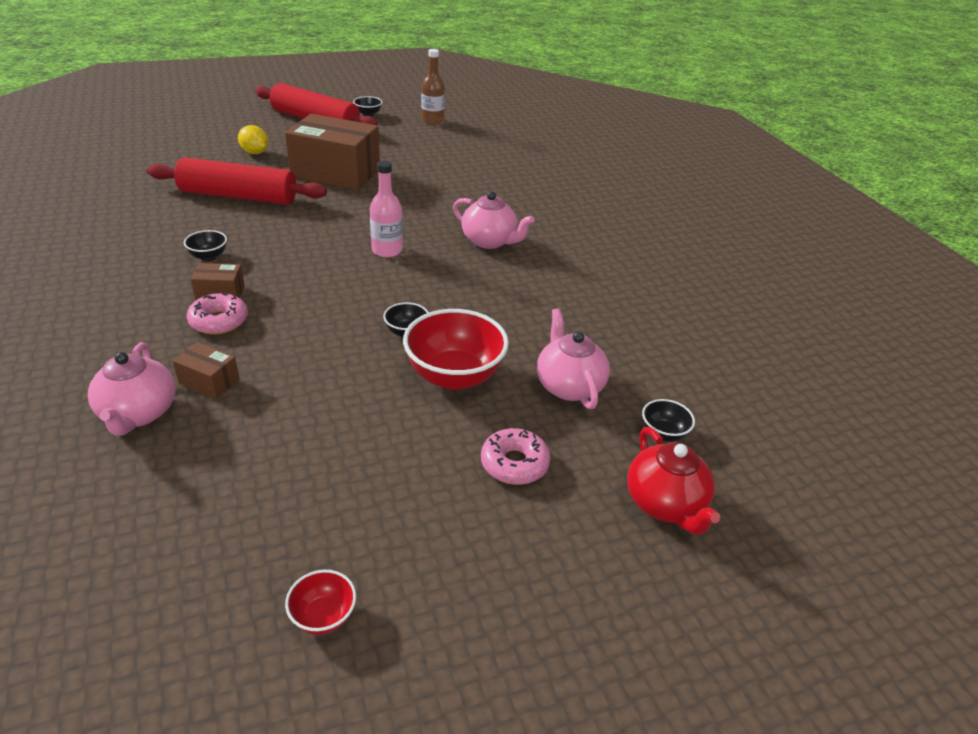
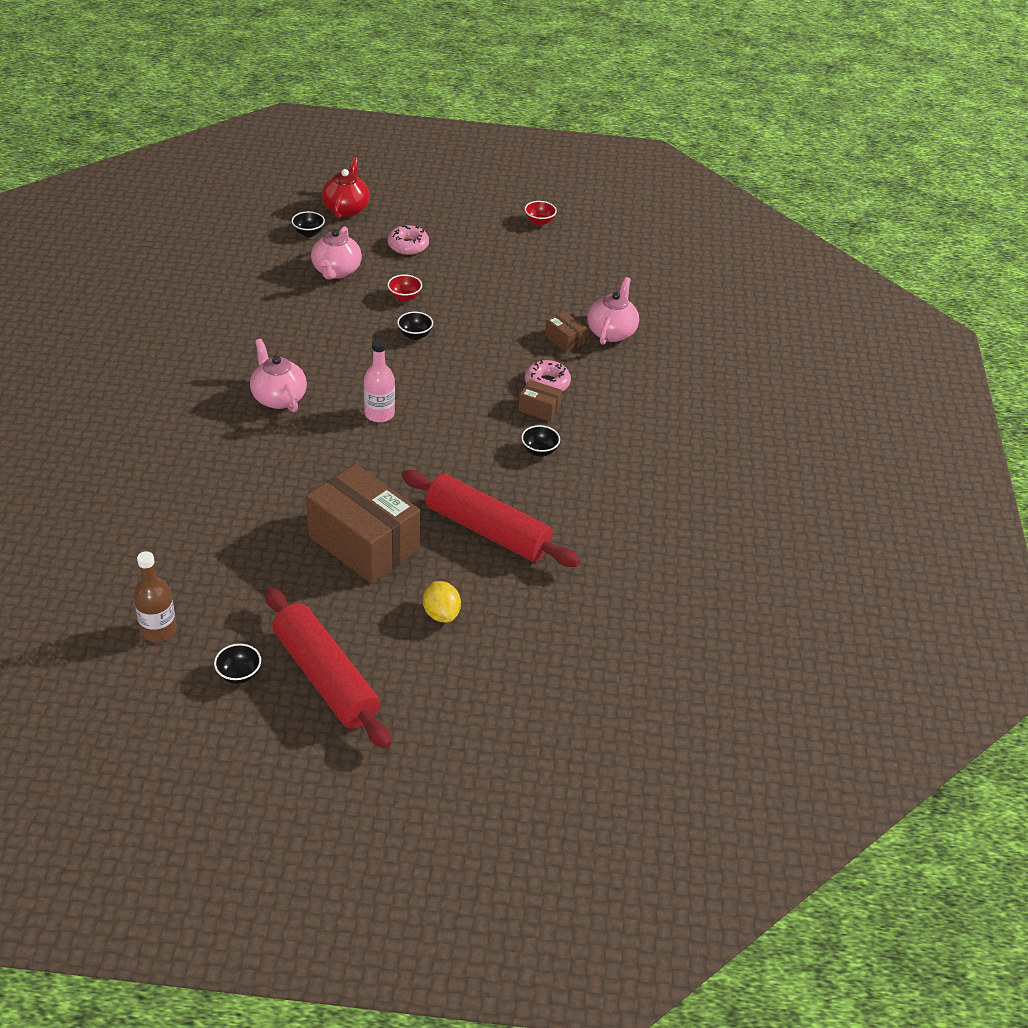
camera: 155 degrees left, 5 degrees up
red bowl [403,309,509,390] -> red bowl [387,275,422,302], size x0.48

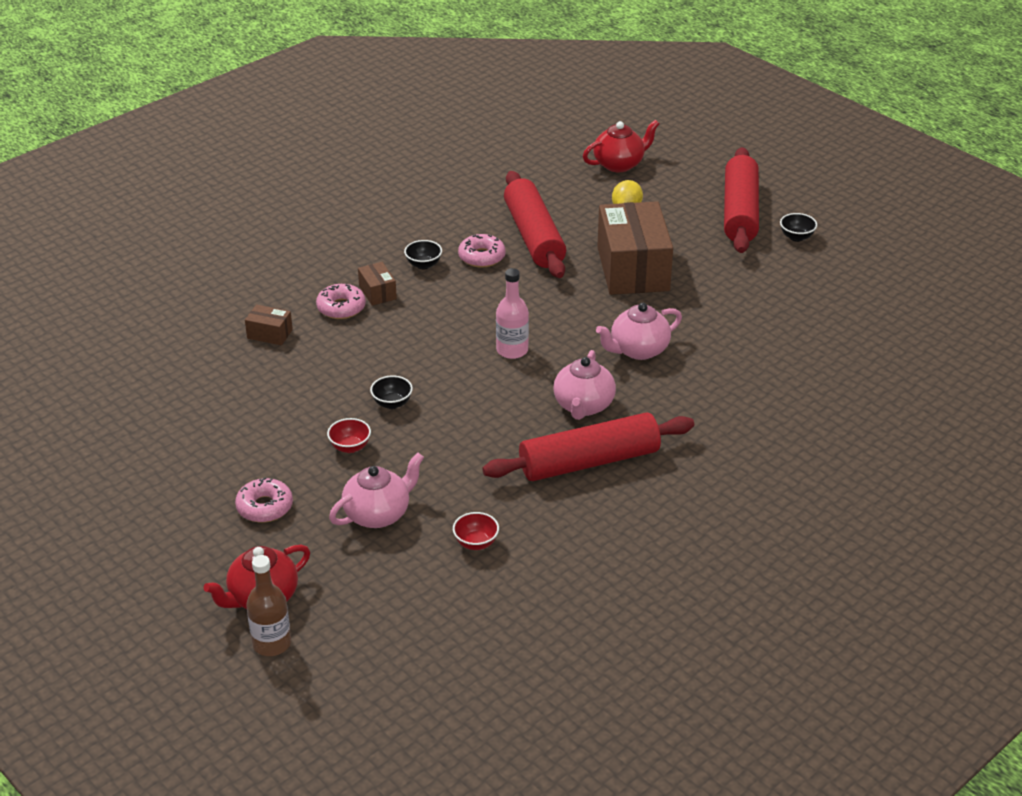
camera: 135 degrees left, 5 degrees down
brown bottle [134,551,177,642] -> brown bottle moved to [246,555,291,656]
black bowl [291,211,325,237] -> none
red bowl [525,201,557,226] -> red bowl moved to [453,512,499,550]
brown box [545,311,587,353] -> brown box turned 75 degrees counterclockwise [245,304,293,345]
pink teapot [587,277,639,345] -> pink teapot moved to [596,303,682,360]
none -> pink donut [458,234,506,268]
none -> red rolling pin [482,412,694,481]
none -> red teapot [583,120,659,172]

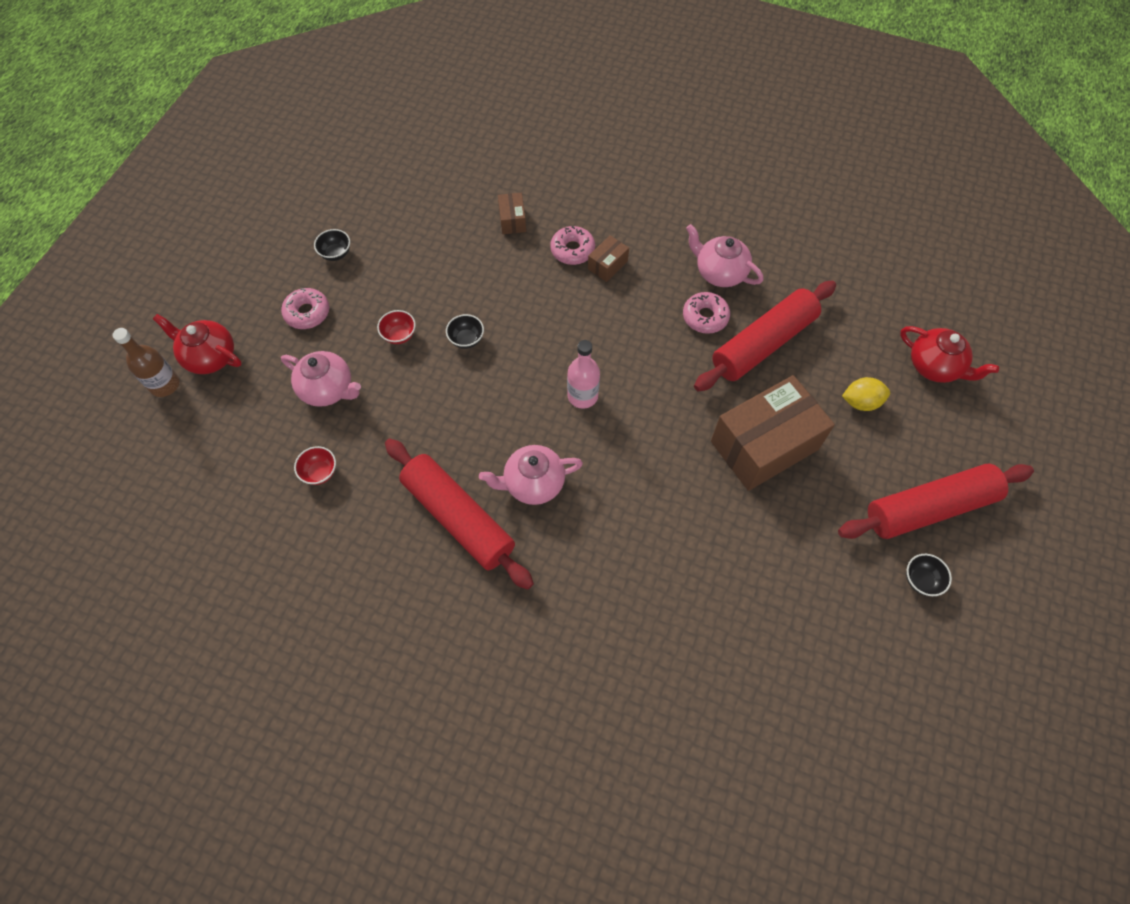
camera: 65 degrees right, 25 degrees up
black bowl [404,240,442,269] -> black bowl moved to [314,229,350,261]
pink teapot [596,303,682,360] -> pink teapot moved to [686,224,763,287]

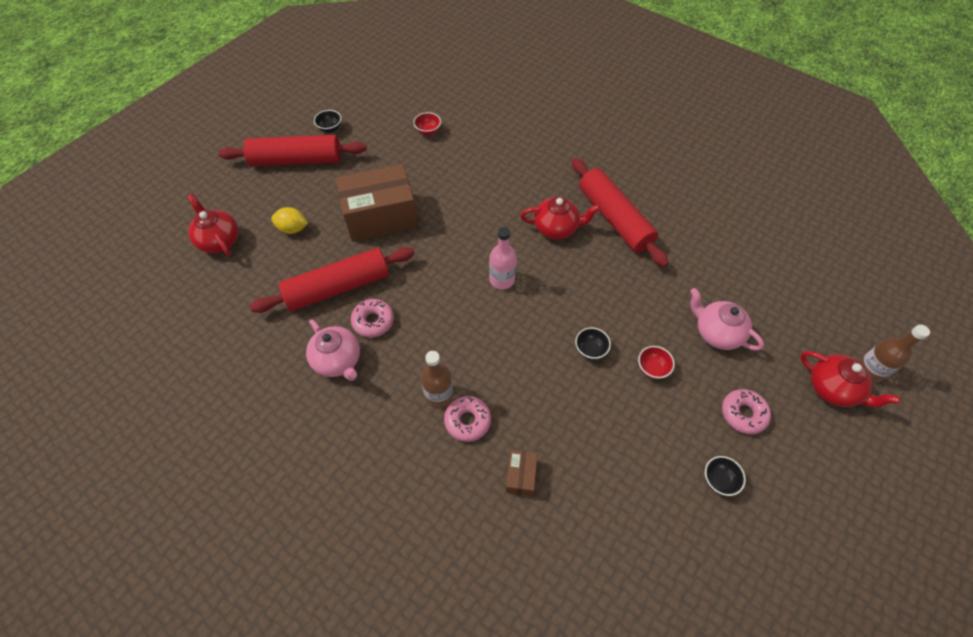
camera: 165 degrees left, 5 degrees down
red bowl [294,446,336,485] -> red bowl moved to [413,112,441,136]
pink teapot [479,445,583,505] -> red teapot [520,197,600,239]
brown box [588,235,629,282] -> brown bottle [421,351,453,408]

